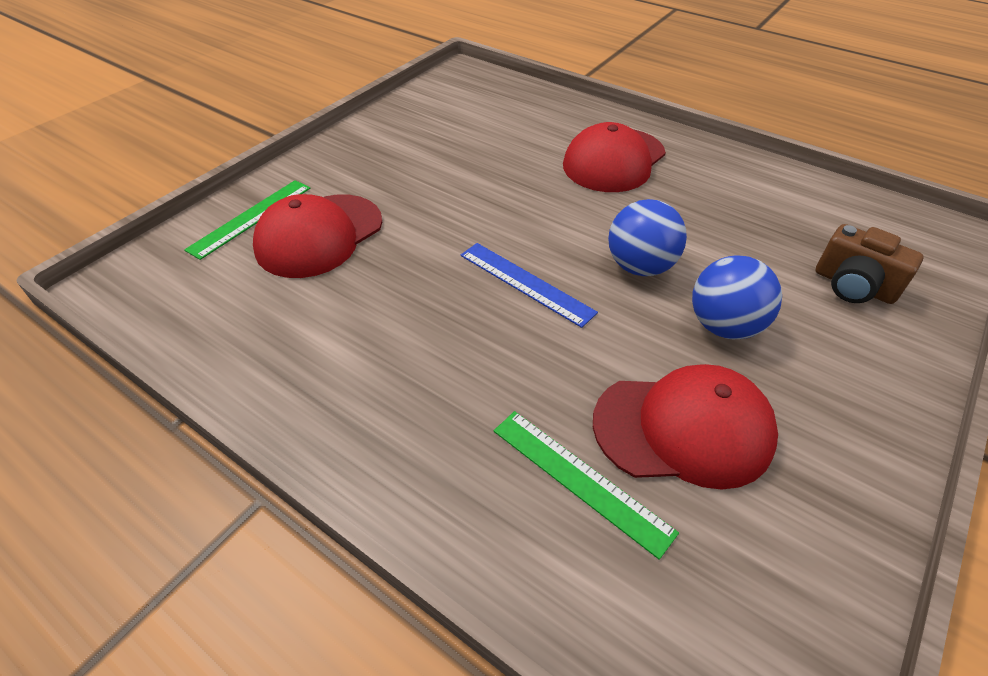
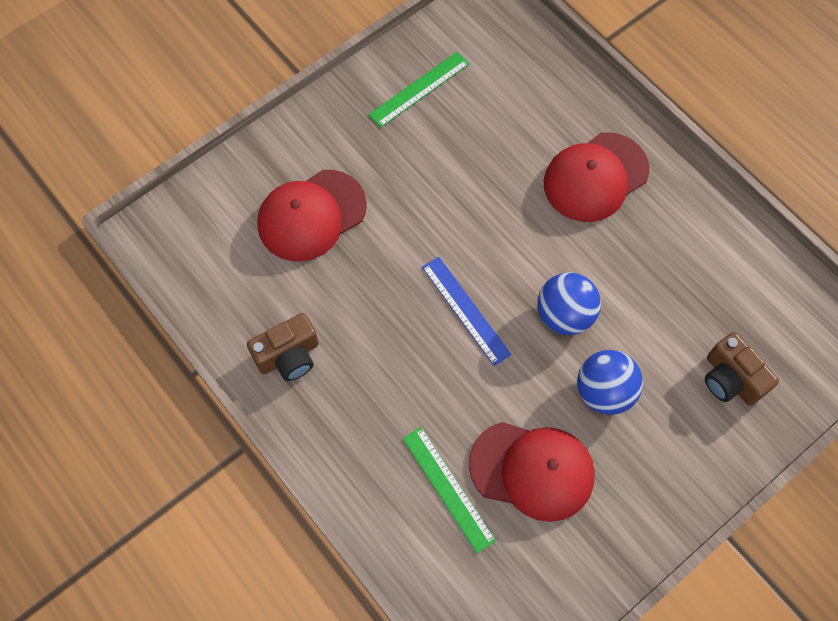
camera: 15 degrees right, 20 degrees up
green ruler [184,180,310,260] -> green ruler moved to [368,52,469,128]
none -> brown camera [247,313,319,381]

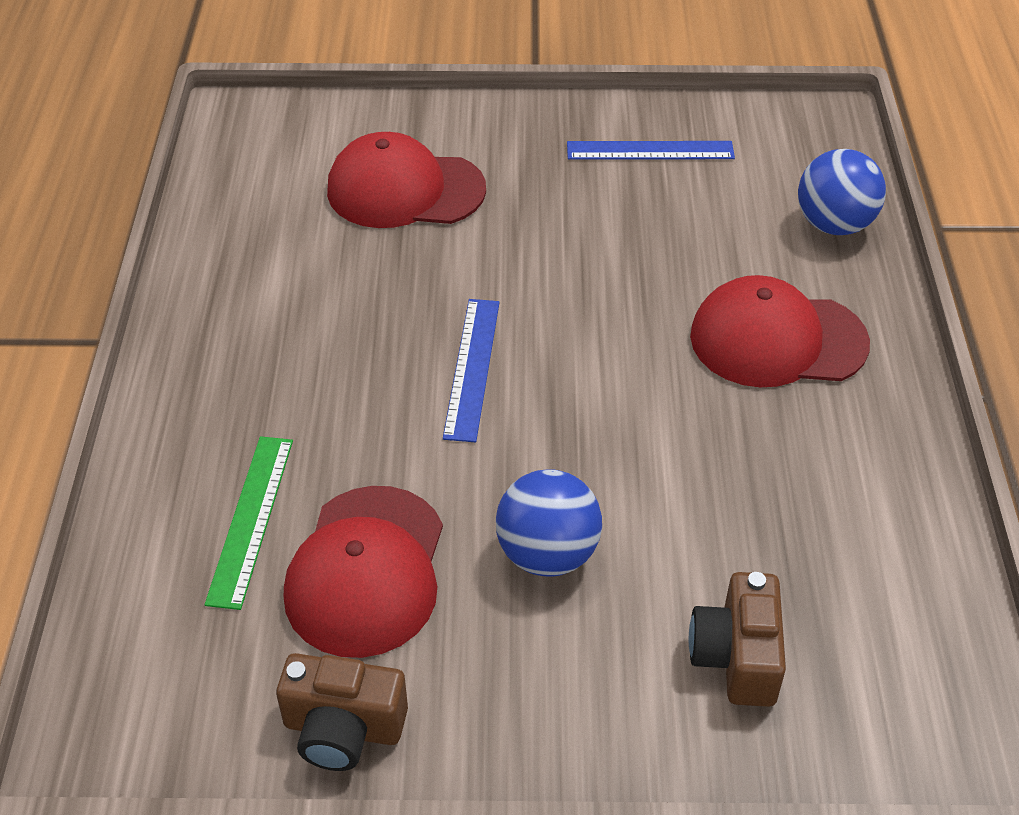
camera: 40 degrees right, 20 degrees down
brown camera [247,313,319,381] -> brown camera moved to [276,653,408,771]
green ruler [368,52,469,128] -> blue ruler [567,141,735,160]
red cap [469,422,595,522] -> red cap turned 45 degrees clockwise [284,486,443,658]
blue ball [537,272,601,335] -> blue ball moved to [798,149,886,235]

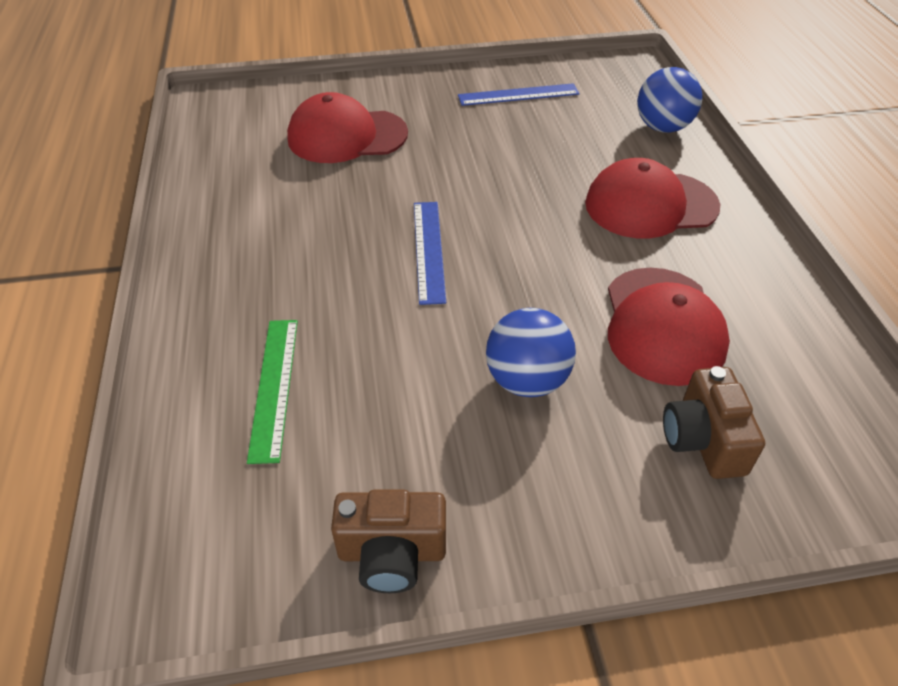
camera: 10 degrees left, 0 degrees up
red cap [284,486,443,658] -> red cap moved to [608,268,730,386]

